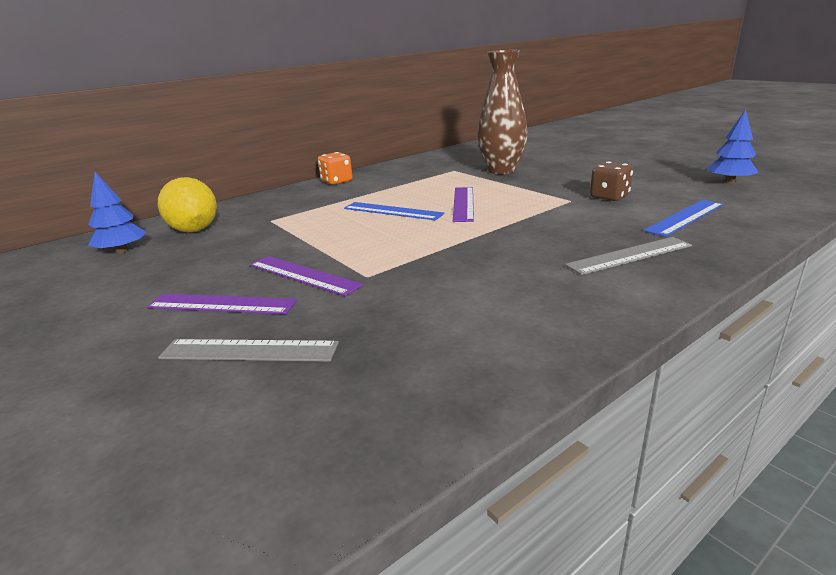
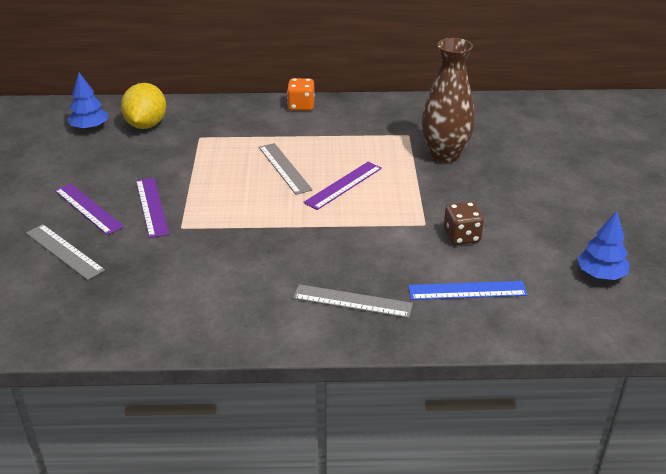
camera: 35 degrees right, 10 degrees up
blue ruler [344,202,444,220] -> grey ruler [259,143,313,195]

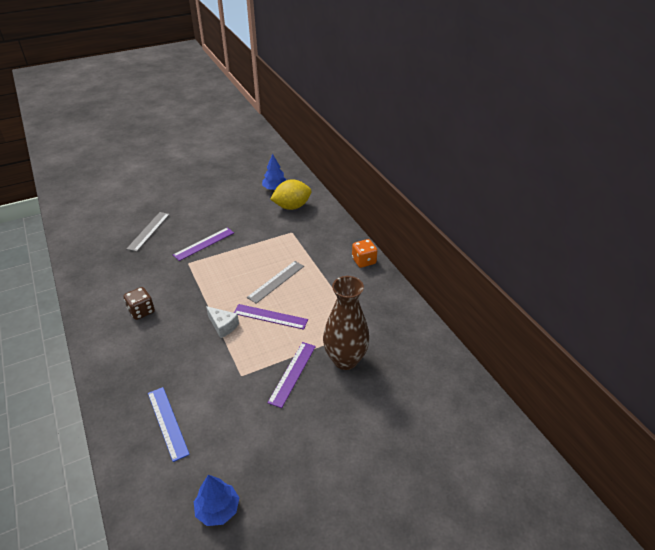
camera: 65 degrees right, 5 degrees up
purple ruler [55,184,124,235] -> purple ruler moved to [267,342,316,408]
grey ruler [293,284,413,318] -> none
brown dice [444,202,484,245] -> brown dice moved to [124,287,155,320]
none -> white cheese [206,306,239,338]

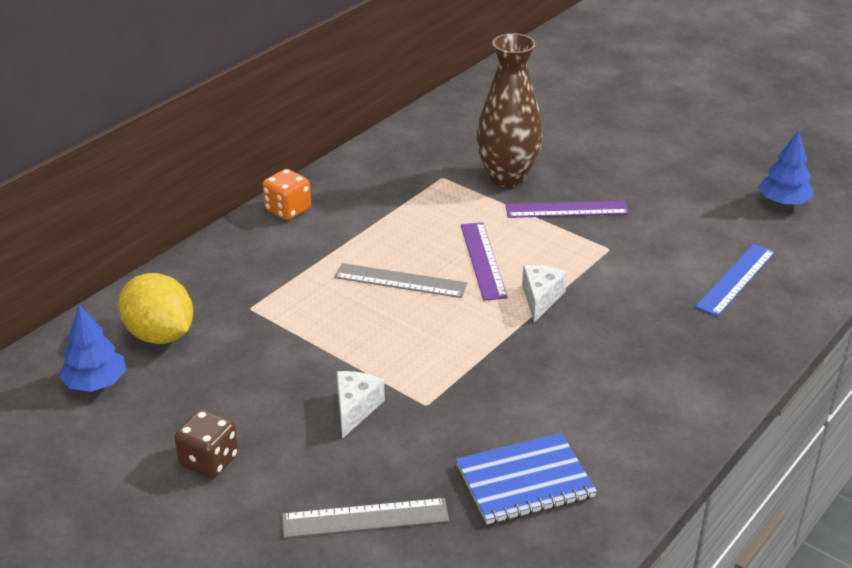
camera: 115 degrees left, 5 degrees down
brown dice [124,287,155,320] -> brown dice moved to [174,409,238,478]
purple ruler [173,227,234,261] -> white cheese [337,371,385,439]
none -> blue notebook [456,433,597,524]

